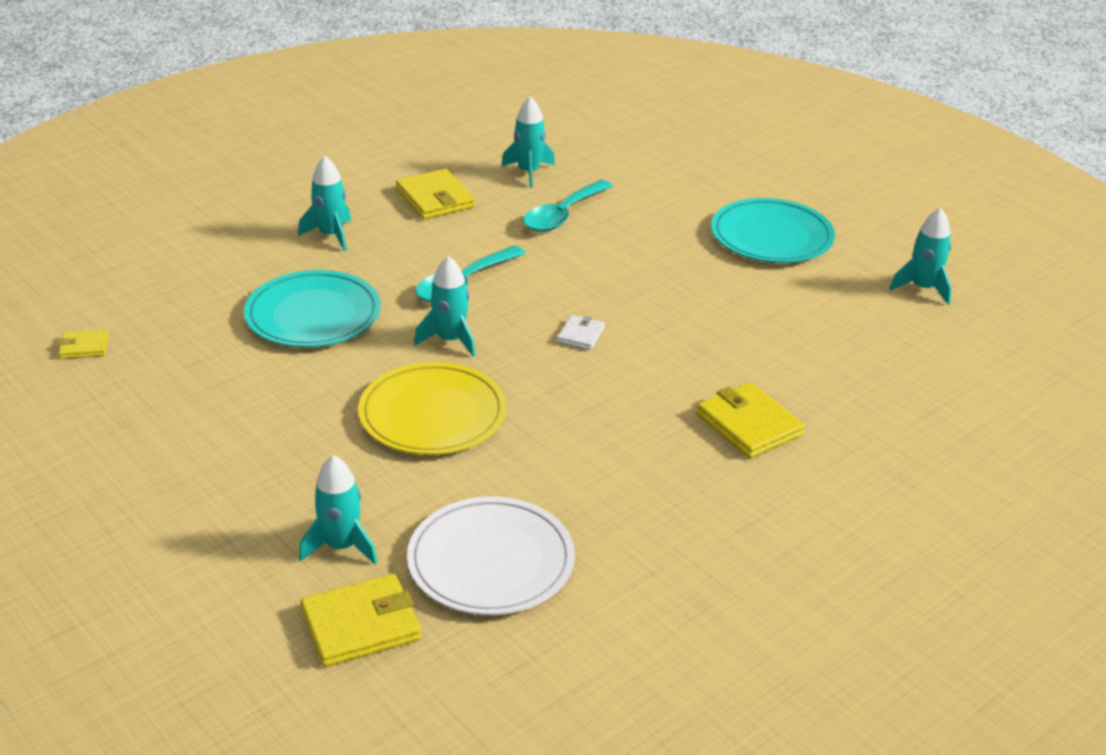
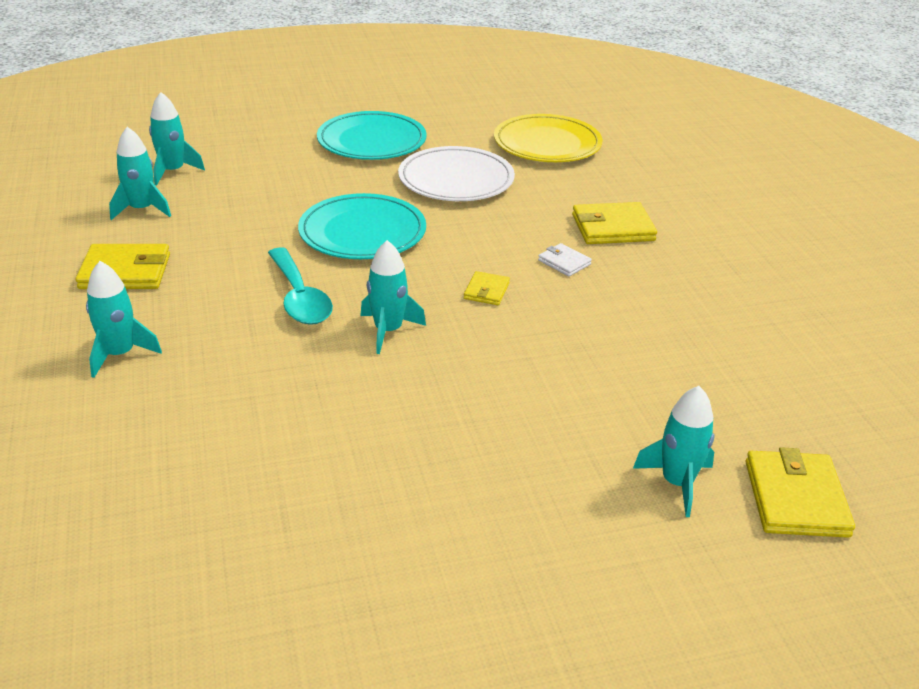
camera: 65 degrees left, 0 degrees up
yellow wallet [59,329,109,359] -> yellow wallet moved to [464,271,510,305]
turquoise plate [244,270,381,347] -> turquoise plate moved to [298,193,426,259]
yellow plate [358,362,507,455] -> yellow plate moved to [494,114,603,162]
white plate [407,497,575,615] -> white plate moved to [398,146,515,201]
turquoise spoon [523,180,613,232] -> none
white wallet [557,315,605,350] -> white wallet moved to [538,243,592,276]
turquoise rocket [890,208,952,305] -> turquoise rocket moved to [149,92,205,185]

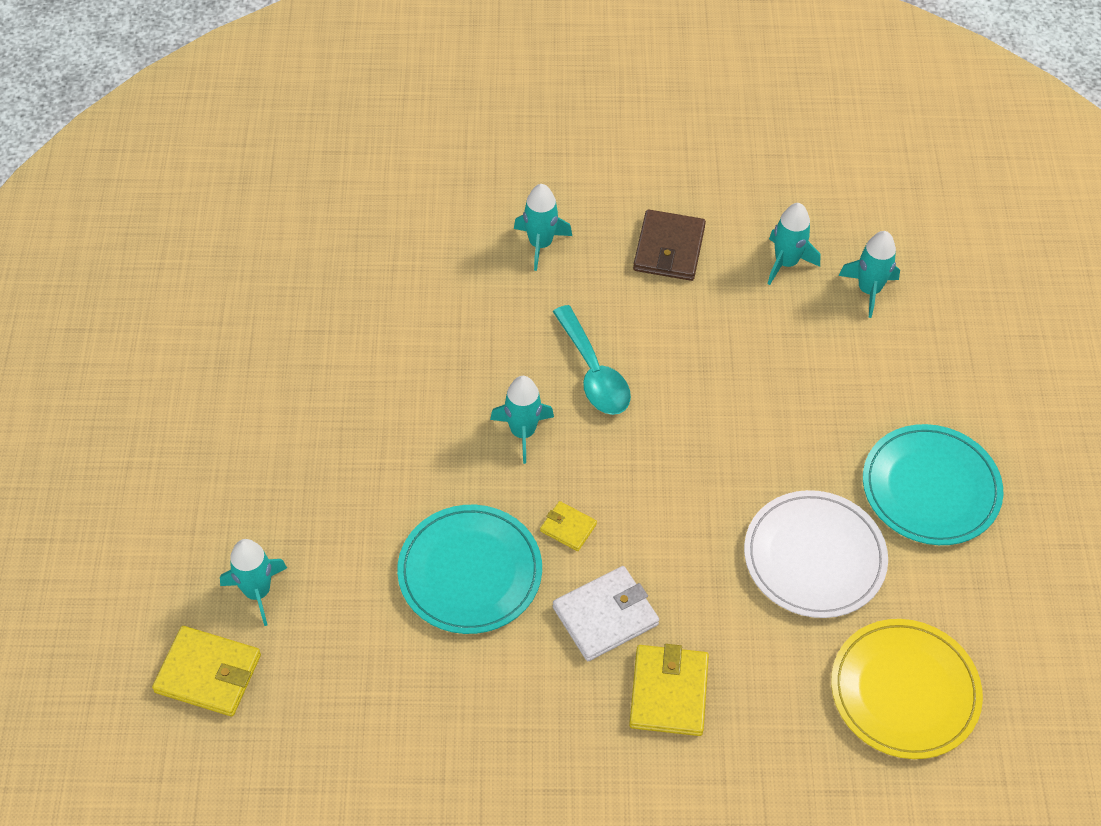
camera: 105 degrees right, 20 degrees up
yellow wallet [76,244,170,289] -> brown wallet [633,209,706,281]
turquoise spoon [268,247,333,325] -> turquoise spoon turned 105 degrees counterclockwise [553,305,631,415]
turquoise plate [298,193,426,259] -> turquoise plate moved to [397,505,542,634]
white wallet [538,243,592,276] -> white wallet [553,566,659,661], size x1.82

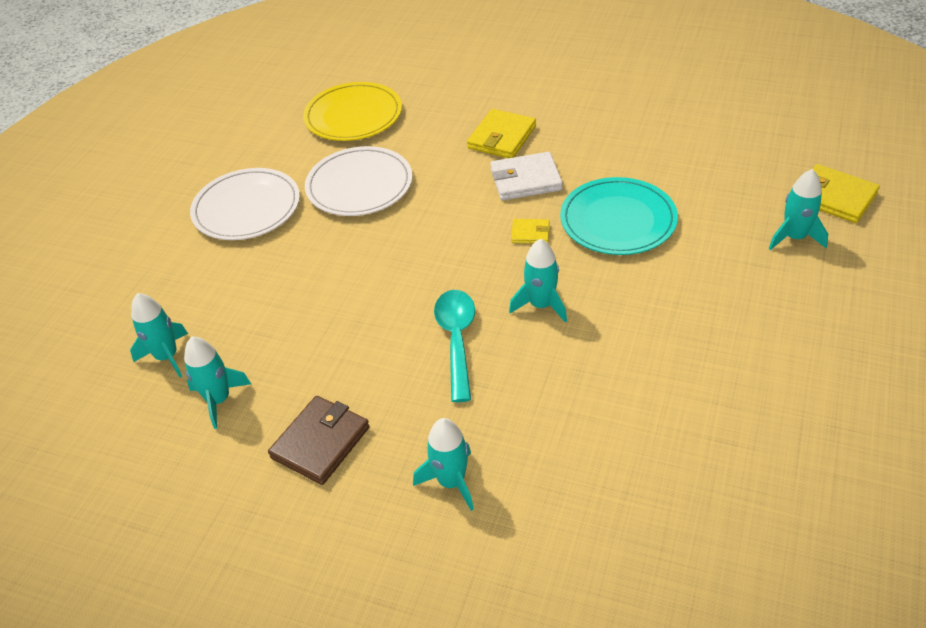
camera: 155 degrees left, 10 degrees down
yellow wallet [540,501,597,551] -> yellow wallet turned 45 degrees counterclockwise [511,219,550,244]
turquoise plate [863,424,1003,545] -> white plate [190,168,300,240]

